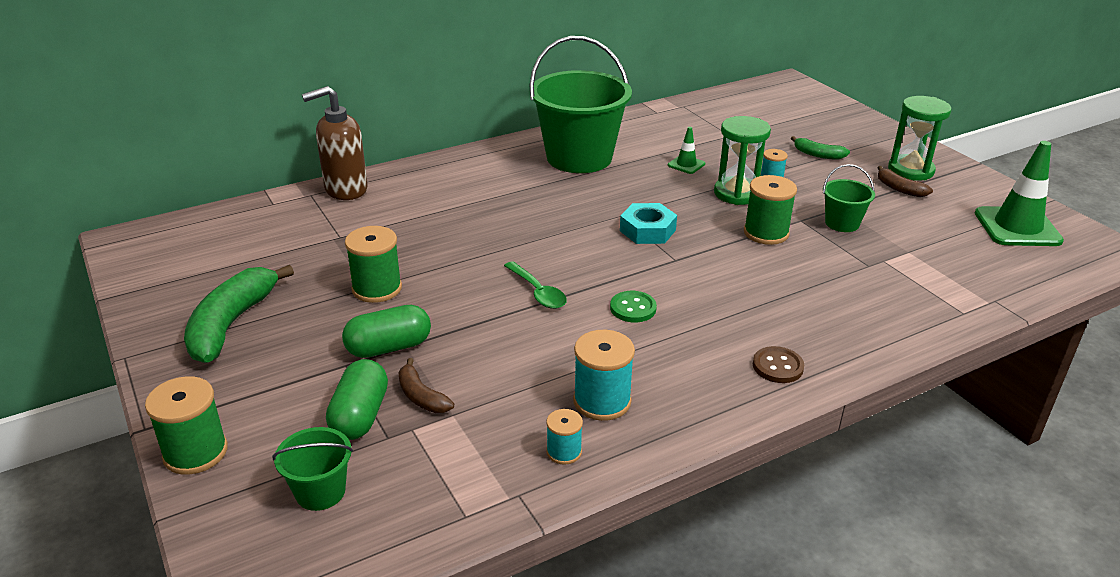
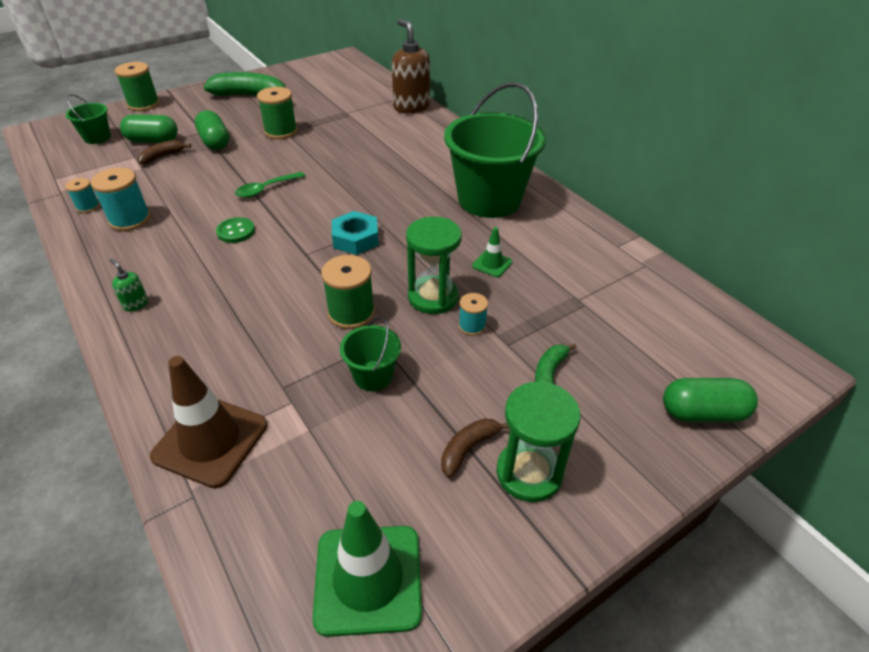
camera: 85 degrees right, 10 degrees up
brown button [753,346,804,383] -> green soap dispenser [110,259,148,312]
none -> brown traffic cone [150,356,267,488]
none -> green capsule [663,378,758,422]

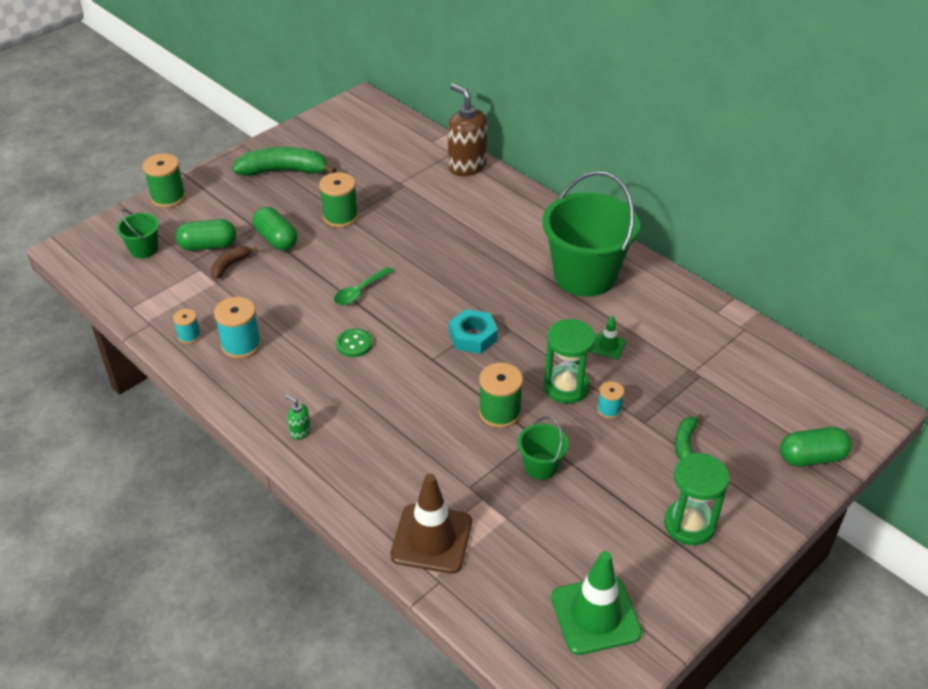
camera: 10 degrees left, 0 degrees up
brown banana [441,418,510,477] -> none

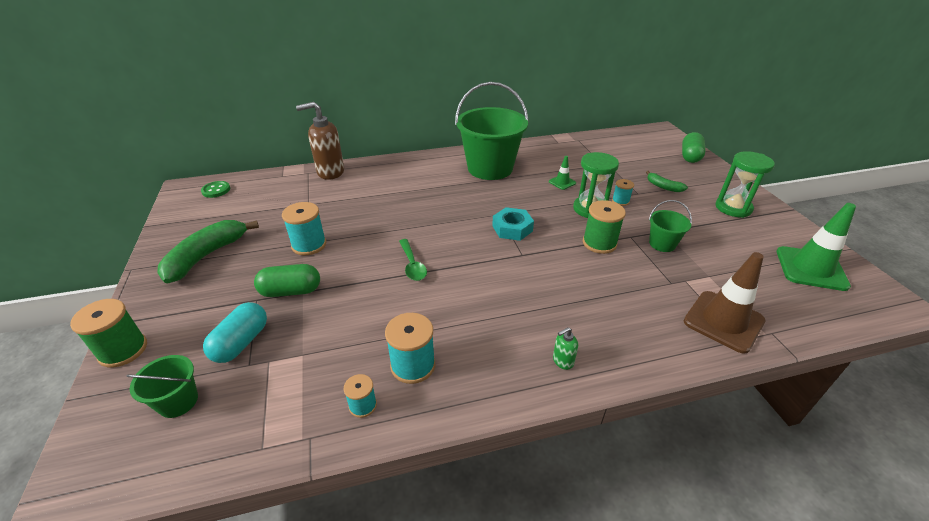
camera: 60 degrees left, 5 degrees down
green capsule [176,219,236,251] -> turquoise capsule [203,302,267,363]
brown banana [211,246,258,279] -> none
green spool [319,172,358,228] -> turquoise spool [282,202,326,255]
green button [336,328,372,357] -> green button moved to [201,181,230,198]

